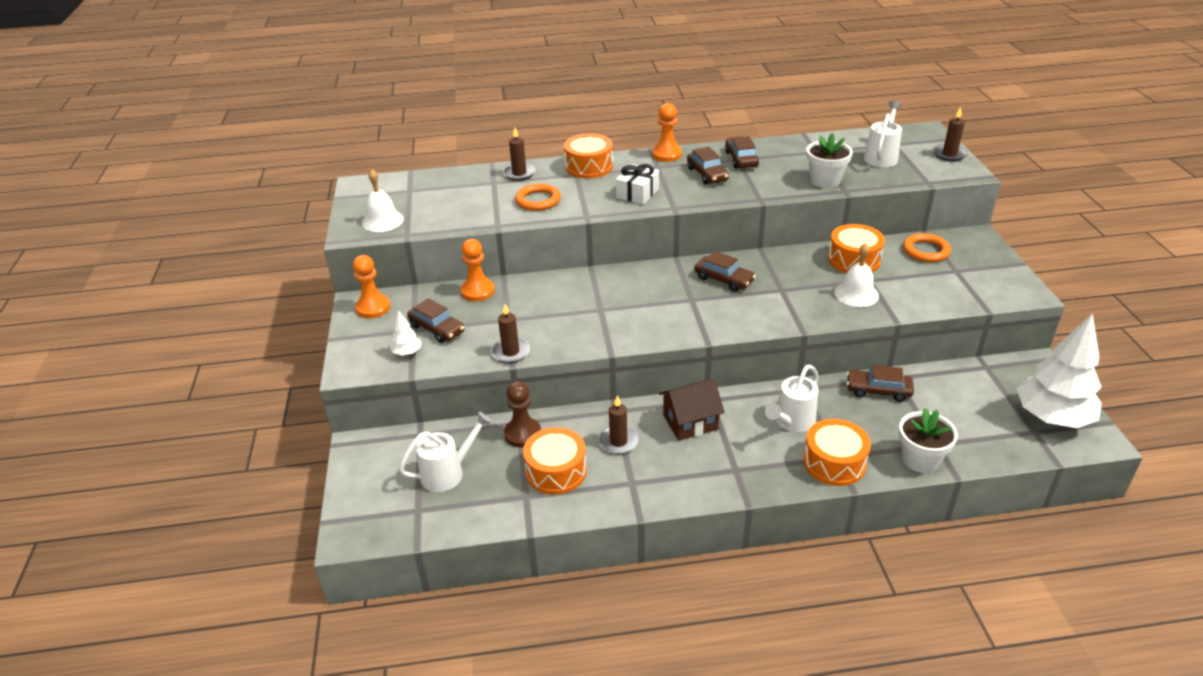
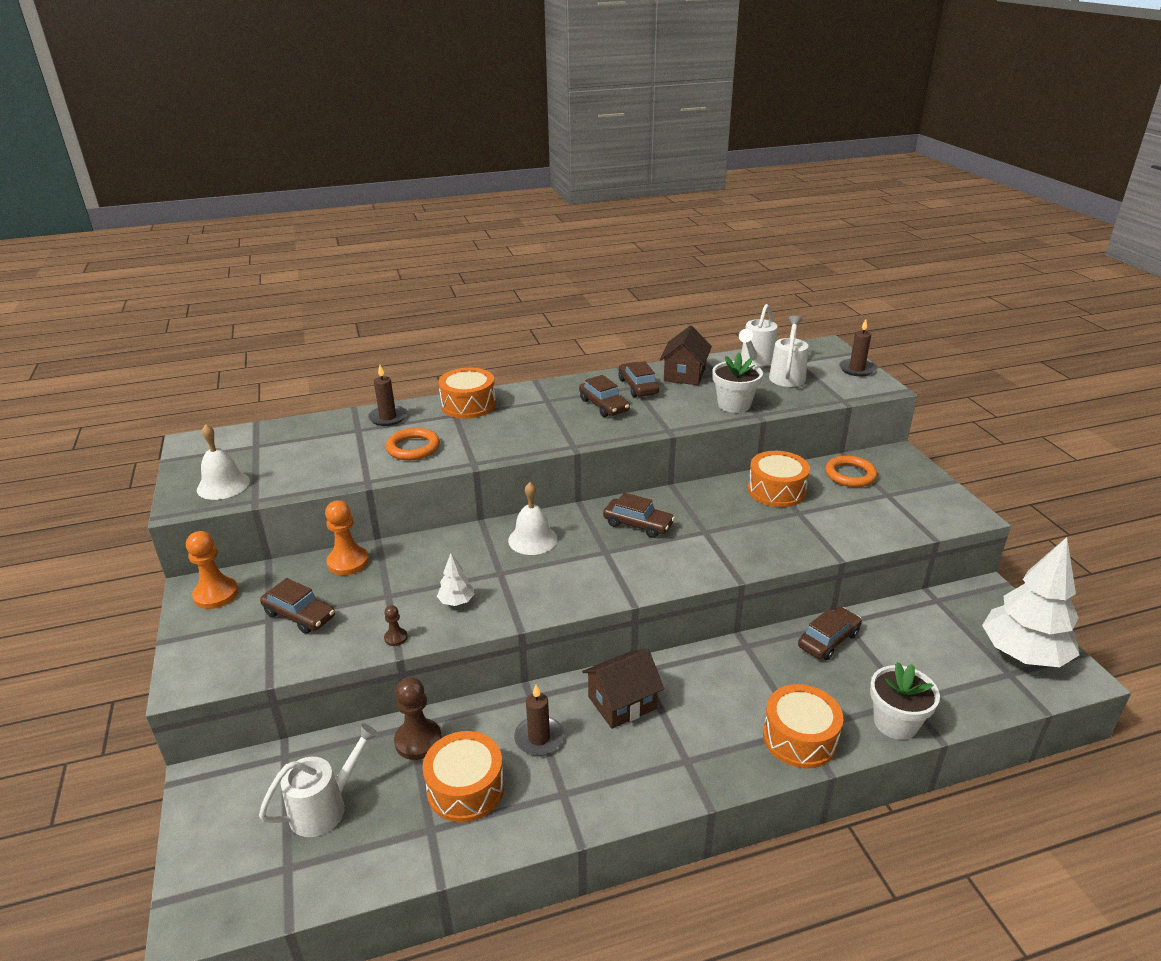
camera: 10 degrees left, 5 degrees down
white tree [390,310,421,356] -> white tree moved to [437,553,474,606]
brown candle [491,304,530,363] -> brown pawn [384,605,408,646]
white gift [616,164,659,204] -> none
orange pawn [652,103,682,162] -> none
white watering can [765,365,818,432] -> white watering can moved to [739,304,777,366]
white bell [834,243,879,307] -> white bell moved to [508,482,558,555]
brown car [847,365,914,402] -> brown car turned 135 degrees clockwise [798,607,862,660]
none -> brown house [660,325,712,385]

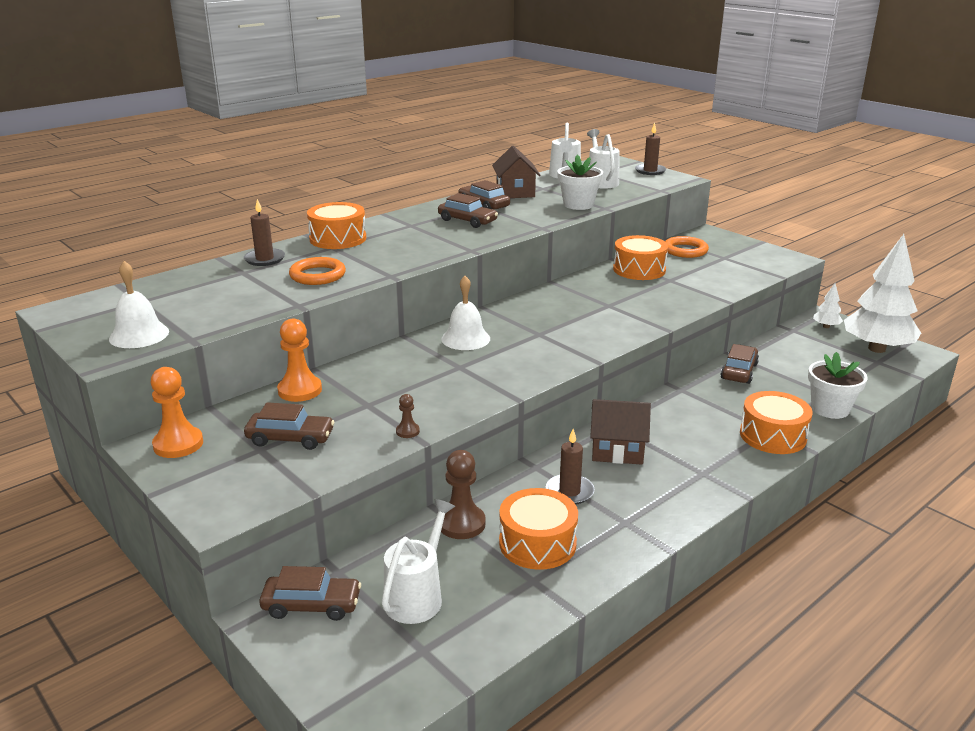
camera: 25 degrees left, 5 degrees down
white tree [437,553,474,606] -> white tree moved to [813,283,843,328]
brown house [582,649,664,729] -> brown house turned 60 degrees clockwise [590,399,651,465]
brown car [603,493,675,538] -> brown car moved to [260,566,361,621]

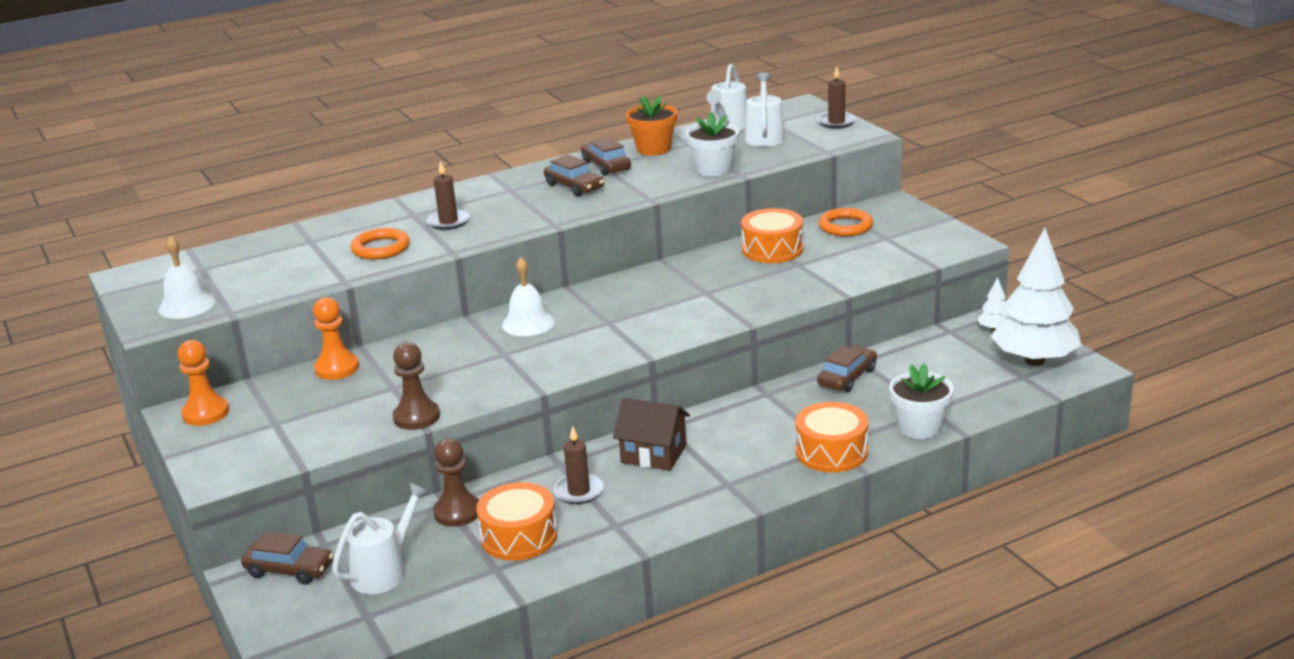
camera: 15 degrees right, 0 degrees up
brown candle [244,199,285,266] -> brown candle moved to [427,160,470,230]
brown car [244,402,335,450] -> none
orange drum [307,202,366,249] -> none
brown pawn [396,394,420,438] -> brown pawn [393,342,440,430], size x1.98
brown house [492,146,540,198] -> orange flower pot [626,96,677,156]

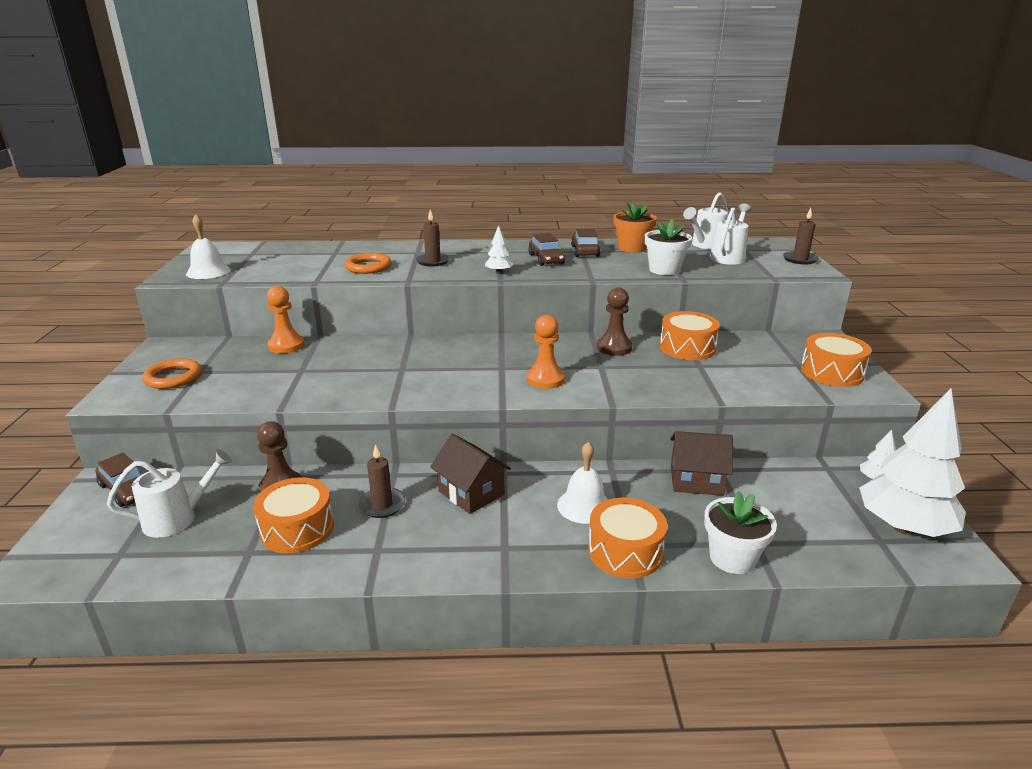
camera: 25 degrees right, 0 degrees up
orange pawn [178,340,229,426] -> orange pawn moved to [527,315,565,389]
brown pawn [393,342,440,430] -> brown pawn moved to [597,288,632,356]
white bell [502,257,555,336] -> white bell moved to [557,442,608,524]
brown car [817,345,877,392] -> brown house [670,431,733,496]
orange ring [819,208,873,237] -> orange ring moved to [142,358,201,389]
none -> white tree [485,225,514,274]
none -> orange drum [801,333,872,387]

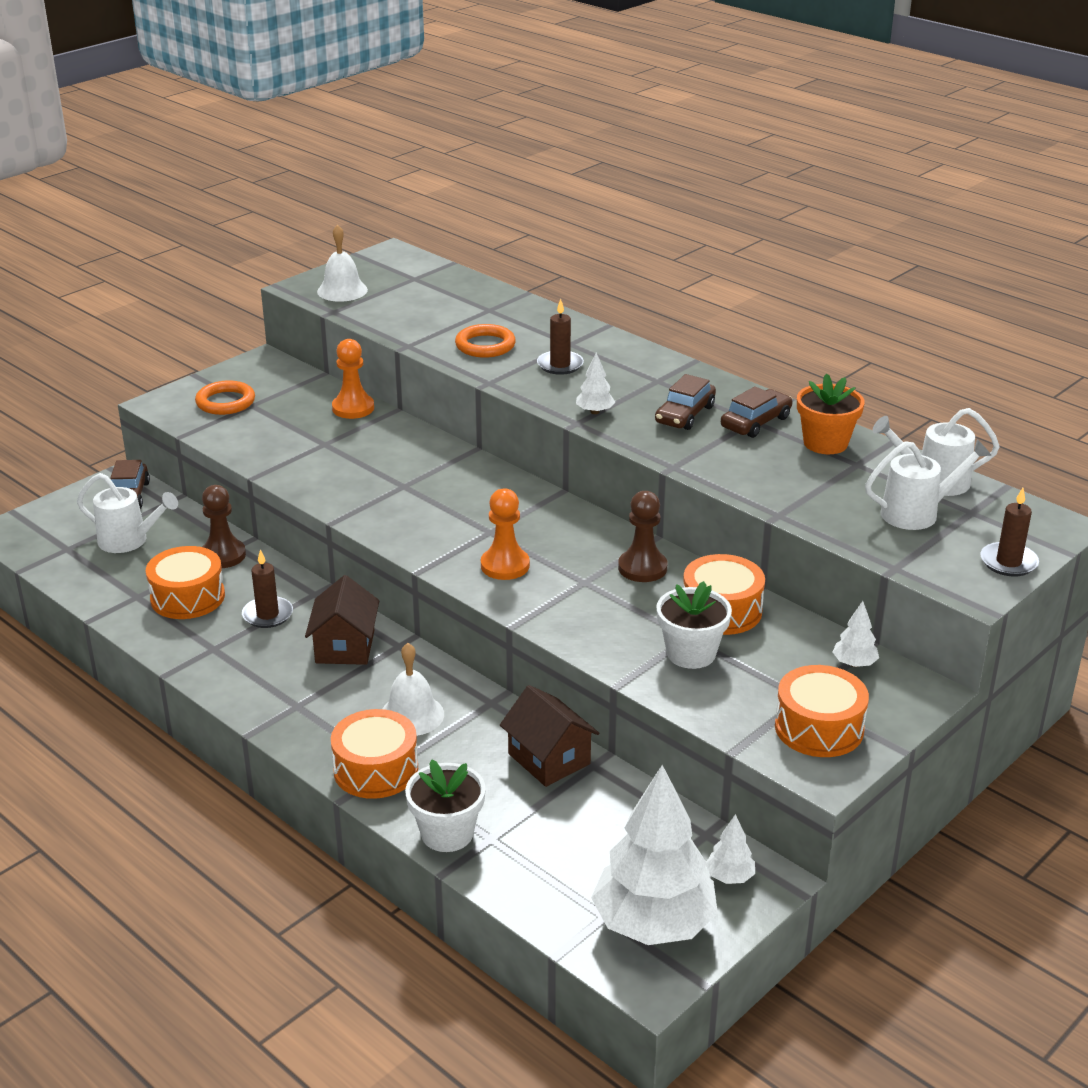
camera: 45 degrees right, 5 degrees up
white flower pot [645,219,692,275] -> white flower pot moved to [657,581,732,669]
none -> white tree [833,601,879,667]

